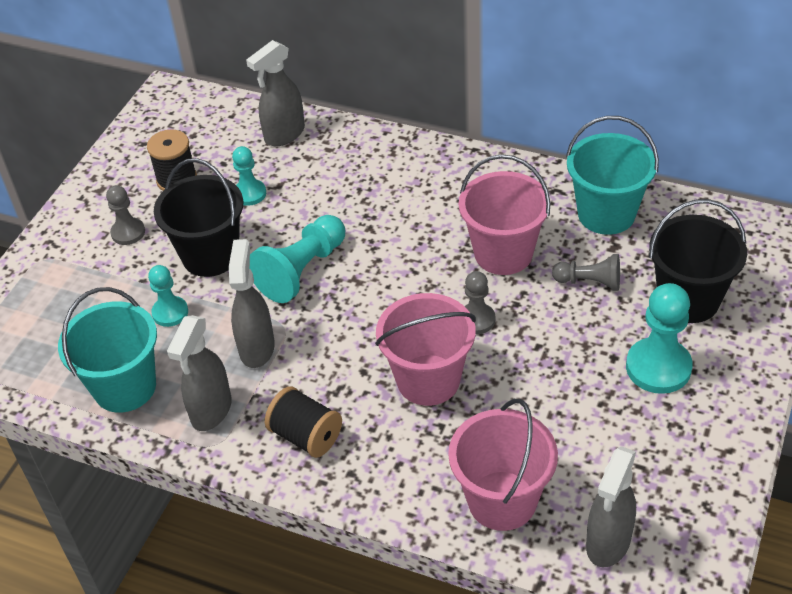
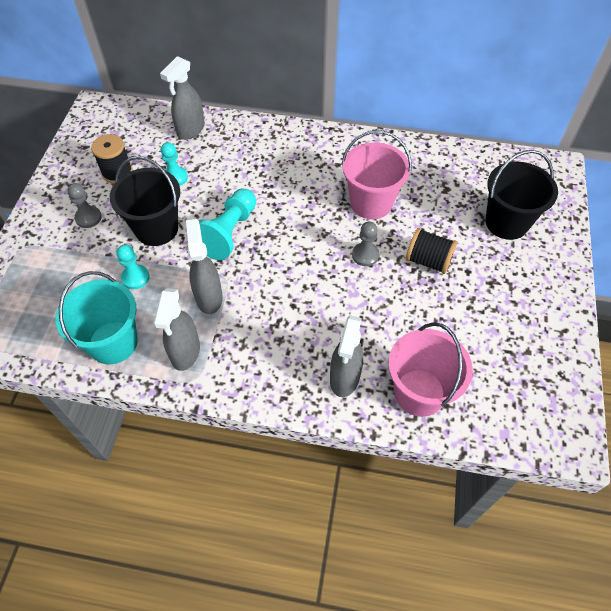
camera: 15 degrees left, 10 degrees up
black spool [265,386,342,458] -> black spool moved to [406,228,457,274]
pink bucket [375,293,476,406] -> none
grey pawn [552,254,620,291] -> none
turquoise bucket [566,116,659,235] -> none
grey spray bottle [586,446,636,567] -> grey spray bottle moved to [330,315,363,397]
turquoise pawn [626,283,693,394] -> none

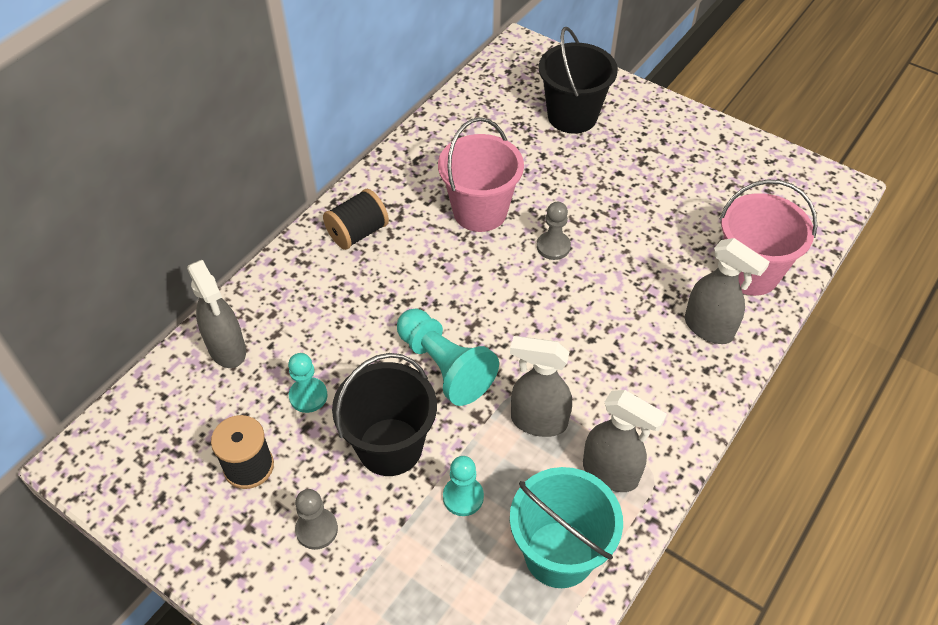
camera: 65 degrees left, 5 degrees down
black spool [406,228,457,274] -> black spool moved to [323,189,389,250]

